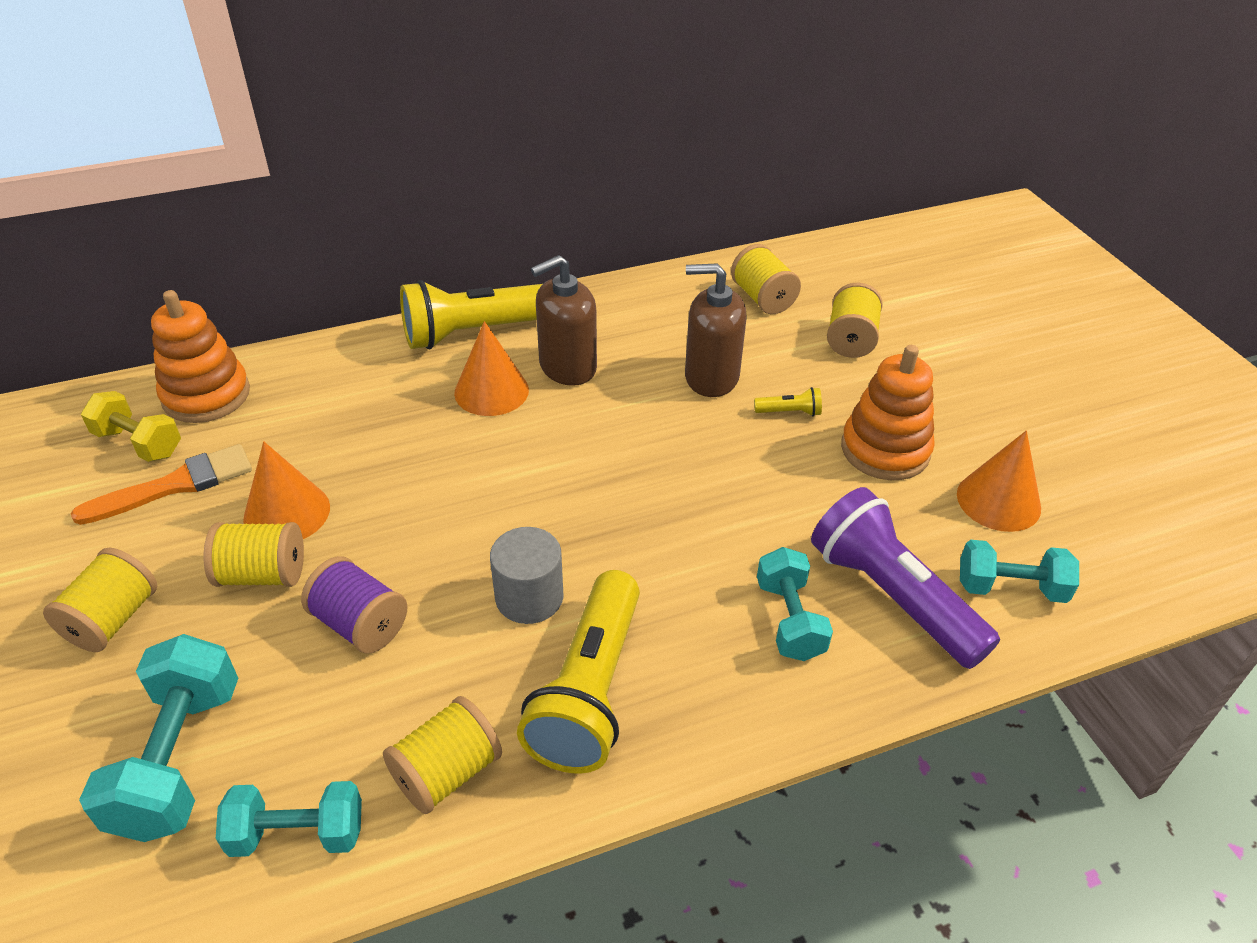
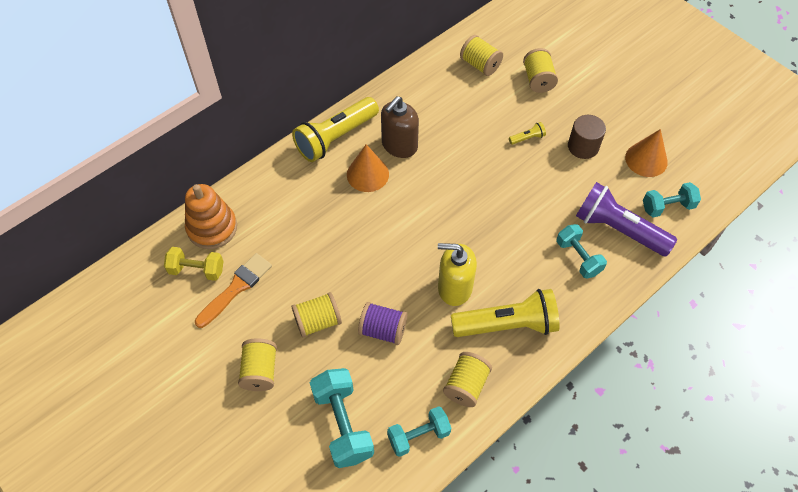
camera: 20 degrees left, 15 degrees up
orange cone [243,441,330,539] -> none
grey cylinder [490,527,564,624] -> yellow soap dispenser [438,243,477,306]
yellow flashlight [517,570,640,774] -> yellow flashlight turned 90 degrees counterclockwise [451,289,559,337]
brown soap dispenser [685,263,747,397] -> none
orange stacking toy [841,345,935,480] -> brown cylinder [568,115,606,159]

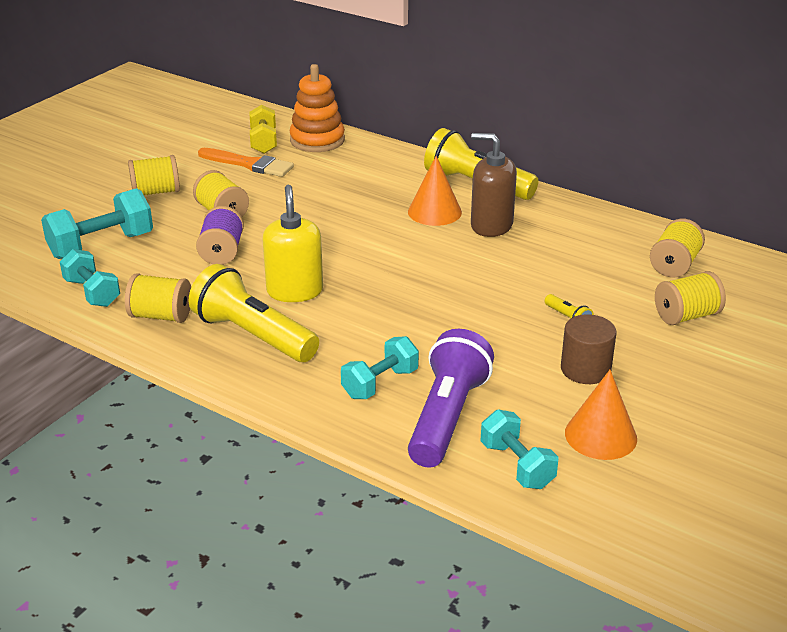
camera: 75 degrees right, 25 degrees down
yellow flashlight [451,289,559,337] -> yellow flashlight turned 150 degrees clockwise [189,264,319,362]

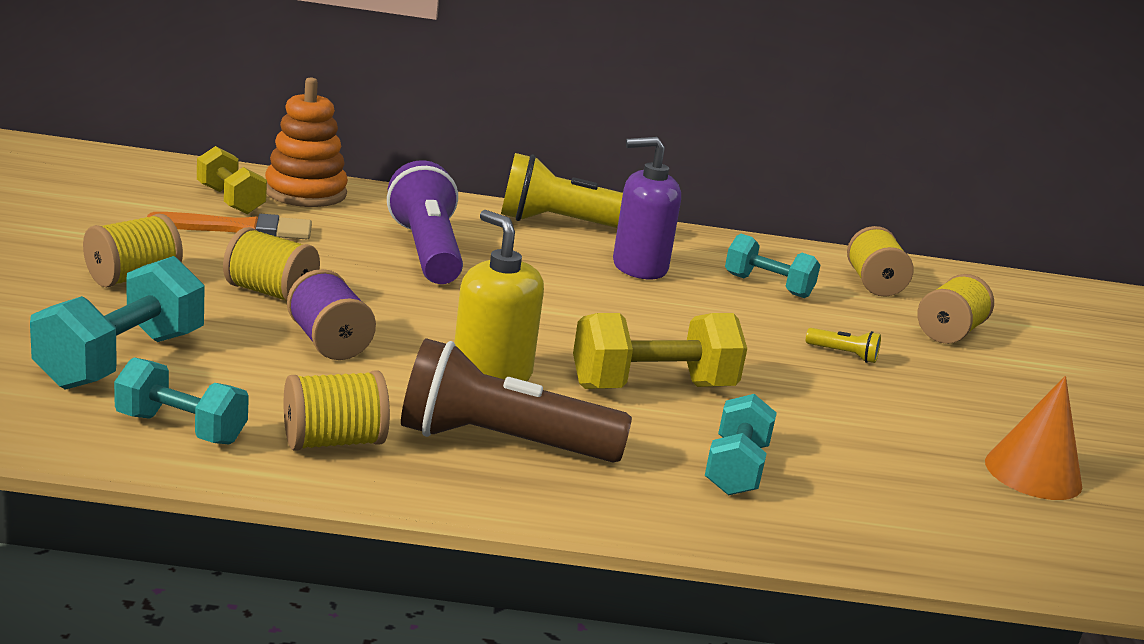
camera: 35 degrees left, 10 degrees down
yellow flashlight [189,264,319,362] -> brown flashlight [401,338,632,462]
orange cone [408,156,462,226] -> none
purple flashlight [408,329,494,468] -> purple flashlight moved to [387,160,463,284]
brown soap dispenser [471,133,517,237] -> purple soap dispenser [613,137,681,279]
turquoise dumbbell [481,409,558,489] -> turquoise dumbbell moved to [725,234,820,298]
brown cylinder [561,314,617,384] -> none
none -> yellow dumbbell [573,313,747,389]

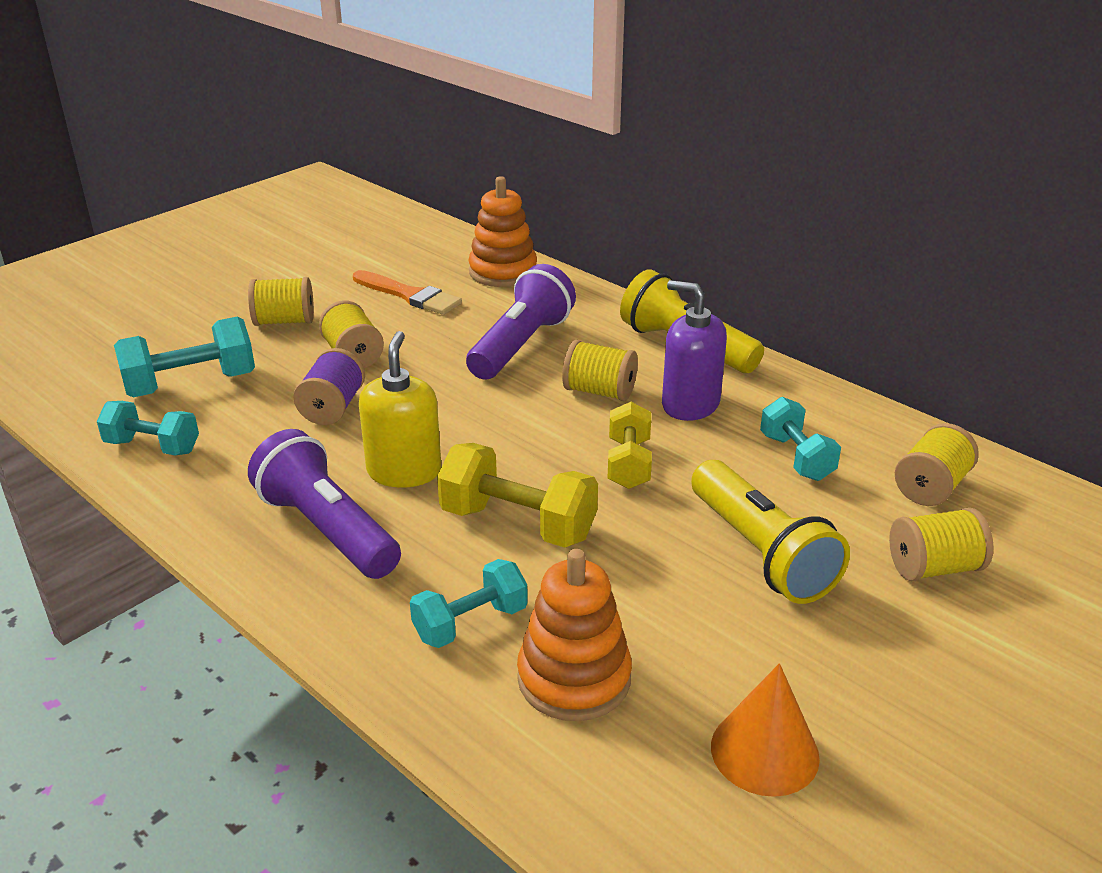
camera: 45 degrees right, 10 degrees up
turquoise dumbbell [114,357,249,445] -> turquoise dumbbell turned 45 degrees counterclockwise [97,401,199,455]
yellow dumbbell [197,146,267,214] -> yellow dumbbell moved to [608,402,652,489]
yellow spool [284,370,390,451] -> yellow spool moved to [562,340,638,401]
brown flashlight [401,338,632,462] -> purple flashlight [248,429,401,579]
yellow flashlight [806,328,881,363] -> yellow flashlight [691,460,850,604], size x2.49
none -> orange stacking toy [517,549,632,721]

